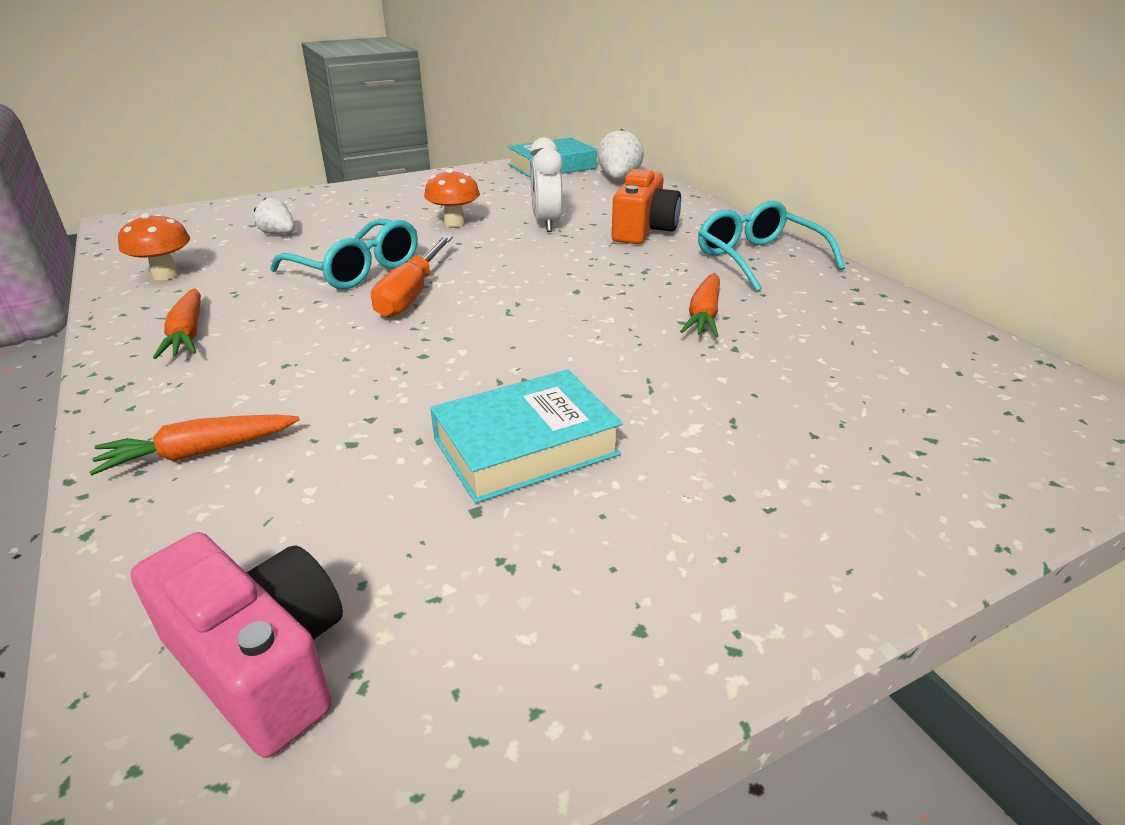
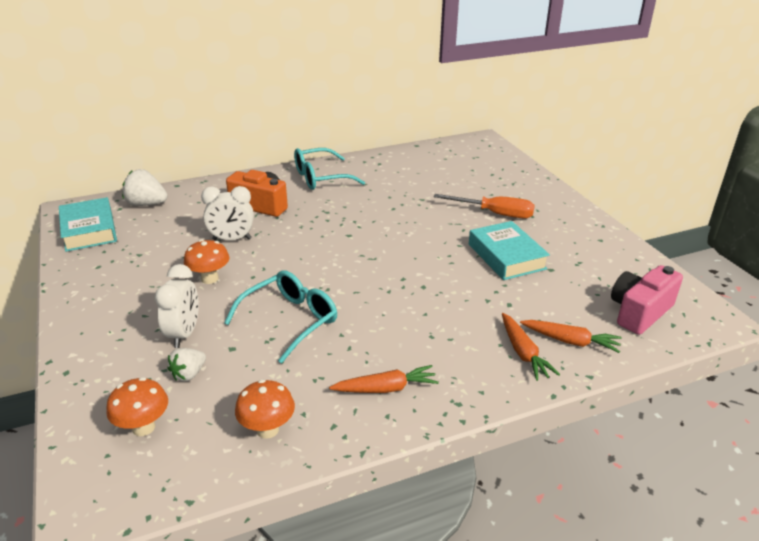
camera: 85 degrees left, 0 degrees up
orange screwdriver [371,236,453,318] -> orange screwdriver moved to [433,194,535,219]
orange carrot [680,273,720,337] -> orange carrot moved to [520,320,622,353]
none -> orange mushroom [106,377,168,436]
none -> white clock [155,264,199,348]

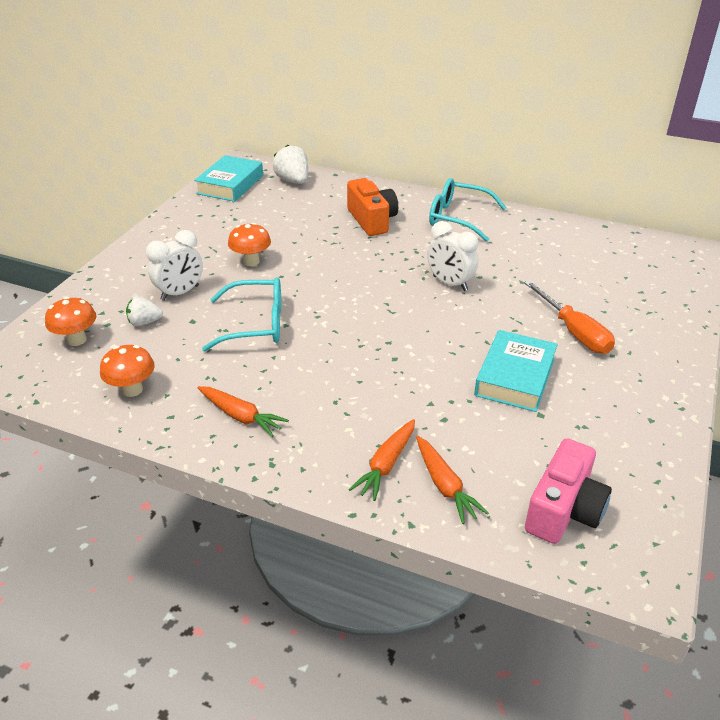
camera: 45 degrees right, 5 degrees up
white clock [201,186,254,240] -> white clock moved to [427,221,478,291]
pink camera [611,265,683,335] -> pink camera turned 120 degrees clockwise [525,438,612,544]

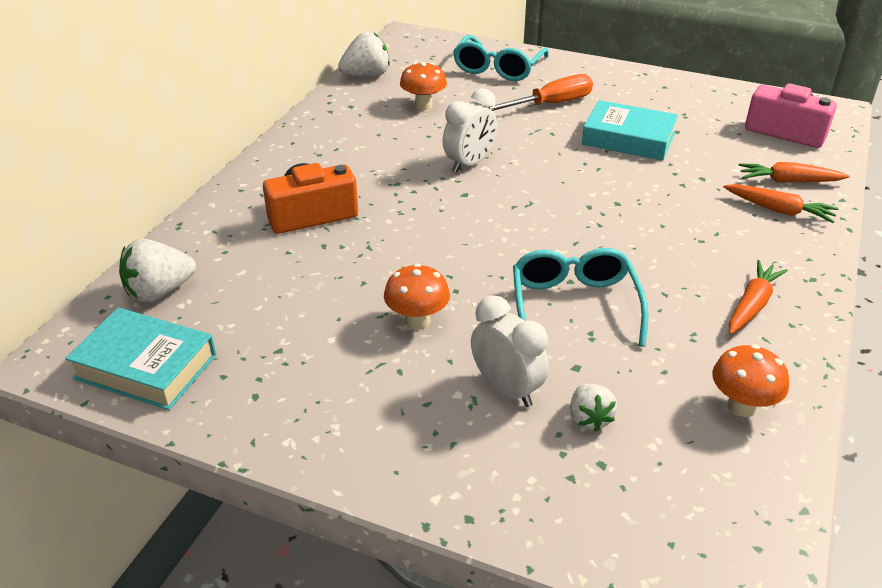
camera: 90 degrees left, 0 degrees up
orange mushroom [45,297,96,346] -> orange mushroom moved to [400,62,447,110]
orange carrot [416,436,489,524] -> orange carrot turned 150 degrees counterclockwise [739,162,850,183]
turquoise glasses [429,178,506,242] -> turquoise glasses moved to [453,35,549,81]
none -> white strawberry [338,32,390,77]

